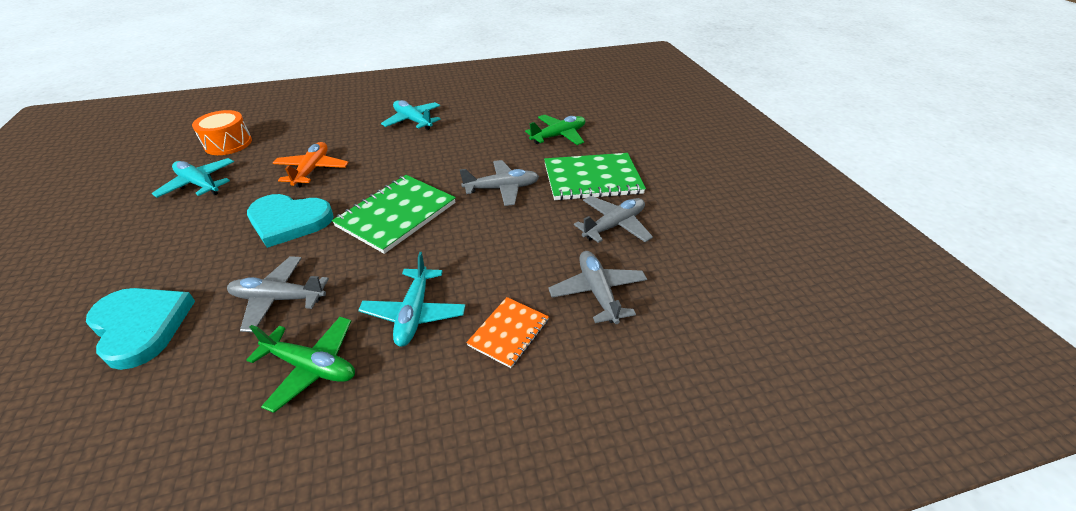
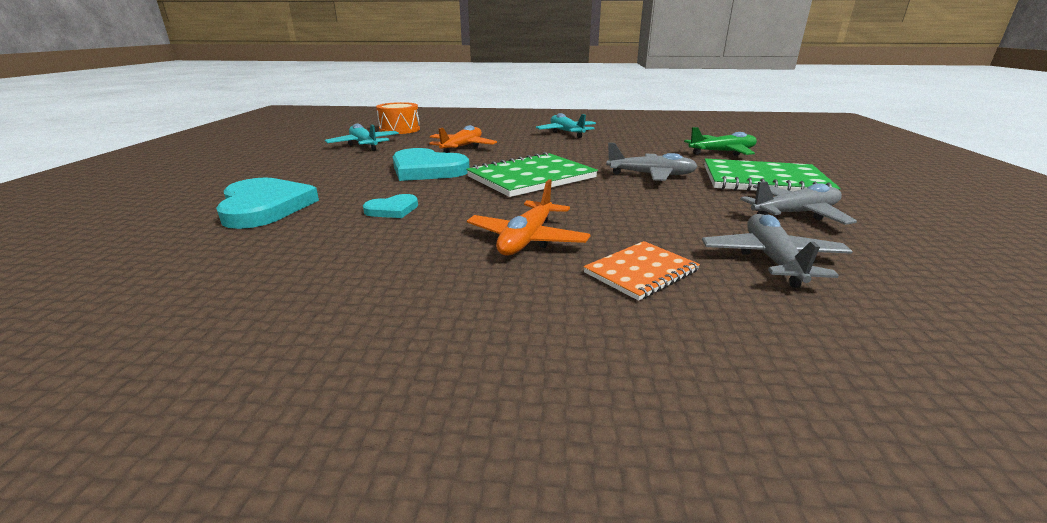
camera: 20 degrees right, 15 degrees down
grey plane [227,256,329,332] -> turquoise heart [363,194,418,218]
green plane [246,317,355,413] -> none
turquoise plane [358,252,465,347] -> orange plane [467,179,591,255]

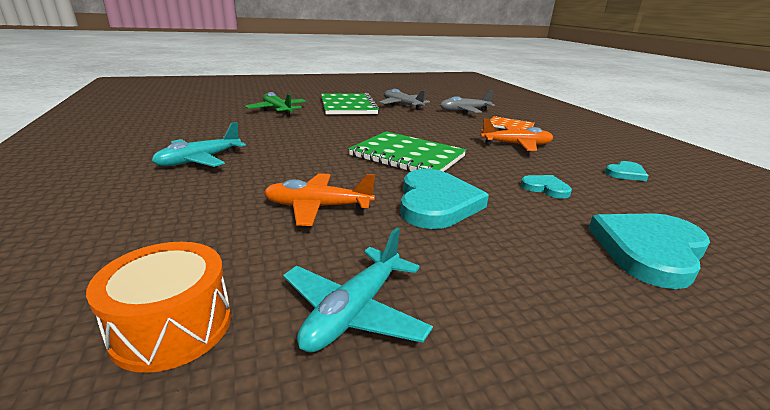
camera: 115 degrees left, 0 degrees up
grey plane [606,143,698,181] -> none
none -> turquoise heart [605,161,648,181]

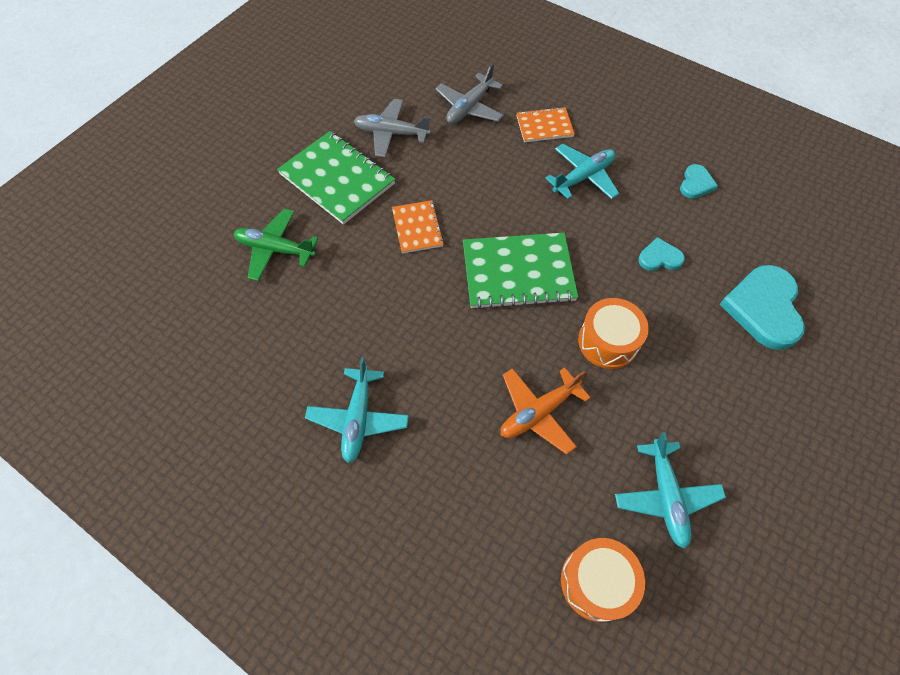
camera: 35 degrees left, 35 degrees up
turquoise heart [400,169,489,229] -> orange drum [578,298,649,369]
orange plane [481,119,553,151] -> turquoise plane [545,144,620,199]
none -> orange notebook [392,200,444,254]

